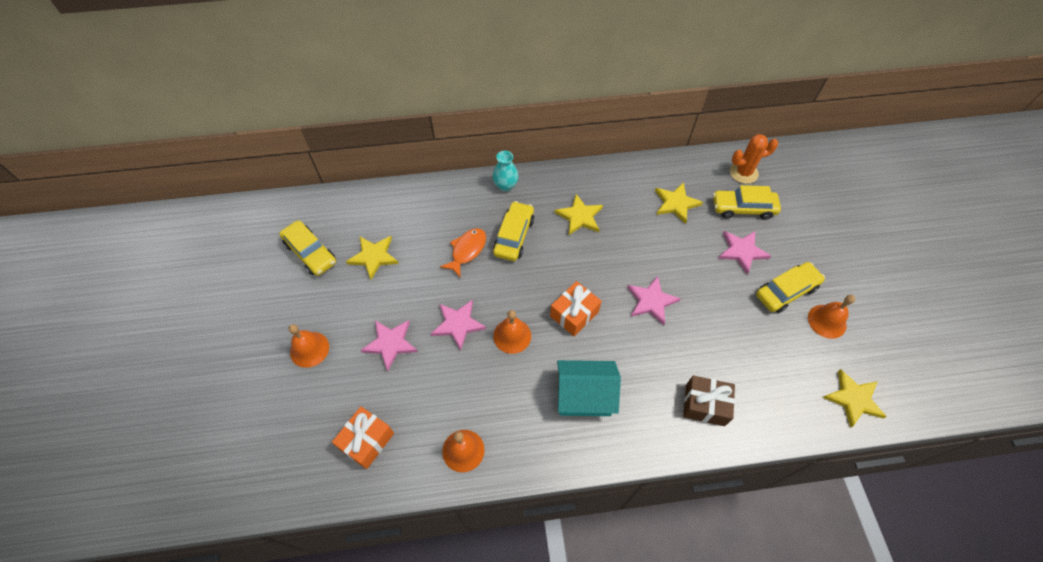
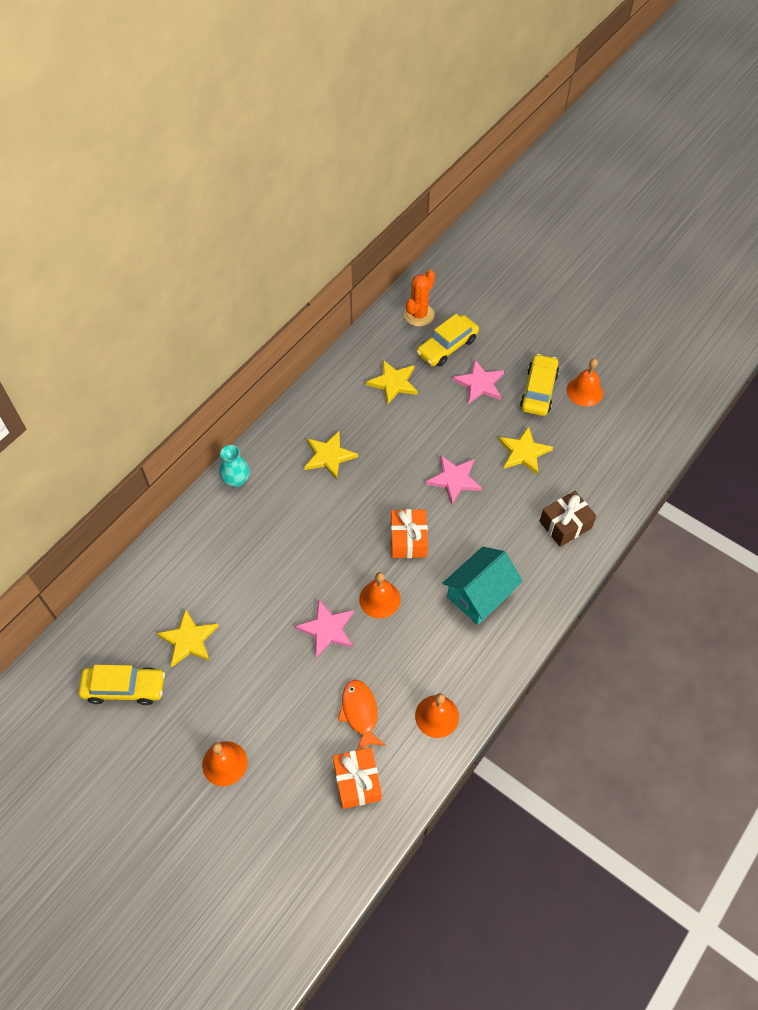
camera: 45 degrees left, 0 degrees up
pink star [360,320,418,371] -> none
orange fish [440,228,486,277] -> orange fish moved to [338,680,386,750]
yellow car [493,201,534,261] -> none
yellow star [823,369,887,428] -> yellow star moved to [498,426,553,475]

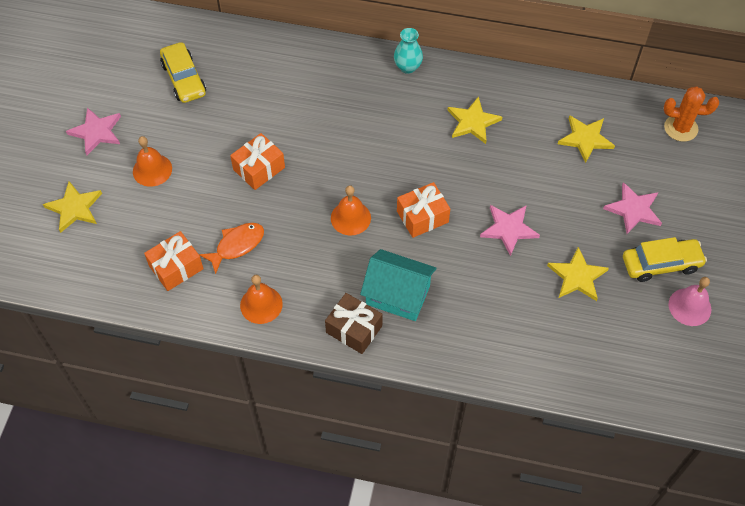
camera: 65 degrees right, 0 degrees up
yellow star [157,609,219,667] -> yellow star moved to [43,181,102,233]
pink star [295,600,354,657] -> pink star moved to [66,107,121,155]
yellow car [417,314,479,367] -> none
brown gift [540,491,596,547] -> brown gift moved to [325,293,383,354]
orange bell [567,358,603,406] -> pink bell [669,277,711,326]
none -> orange gift [230,133,285,190]

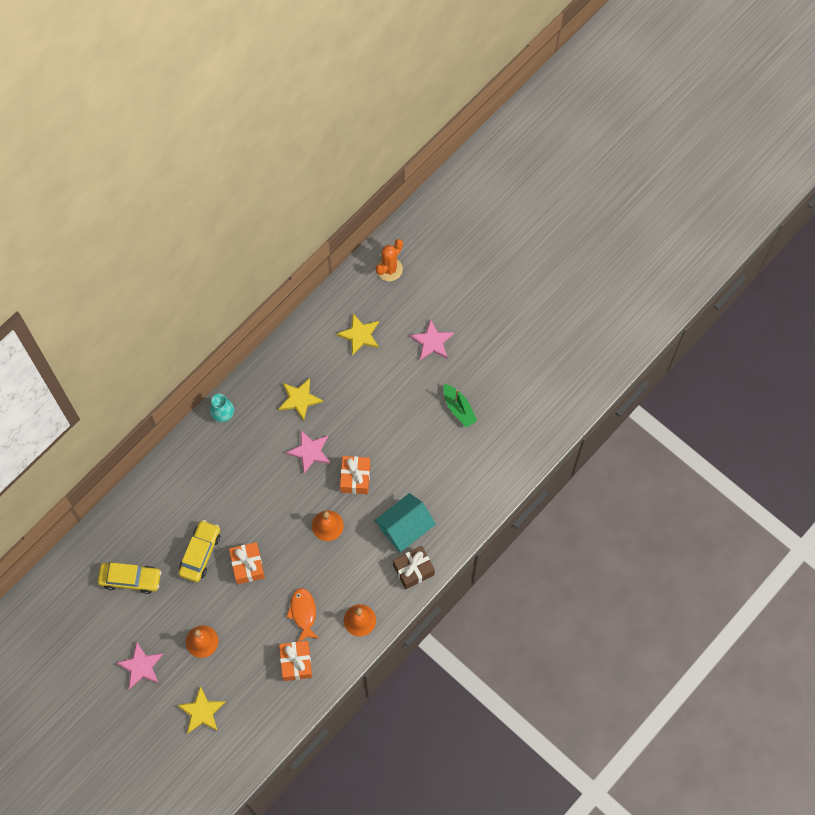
camera: 60 degrees left, 10 degrees up
pink star [480,205,540,256] -> pink star moved to [286,430,330,474]
yellow star [547,247,609,301] -> green boat [443,384,477,428]
yellow car [623,237,707,282] -> yellow car moved to [178,520,220,582]
pink bell [669,277,711,326] -> none

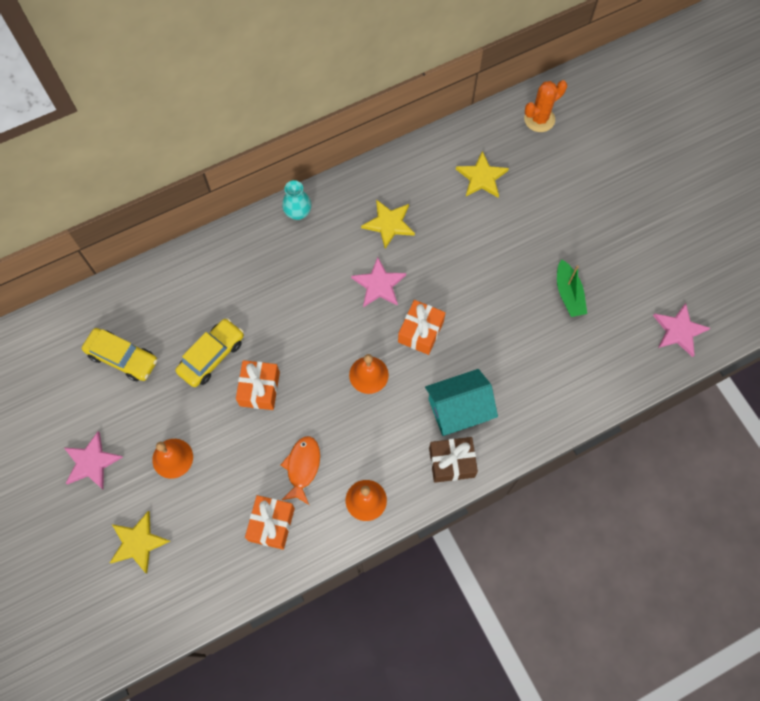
camera: 20 degrees right, 0 degrees up
pink star [410,319,454,360] -> pink star moved to [653,303,710,357]

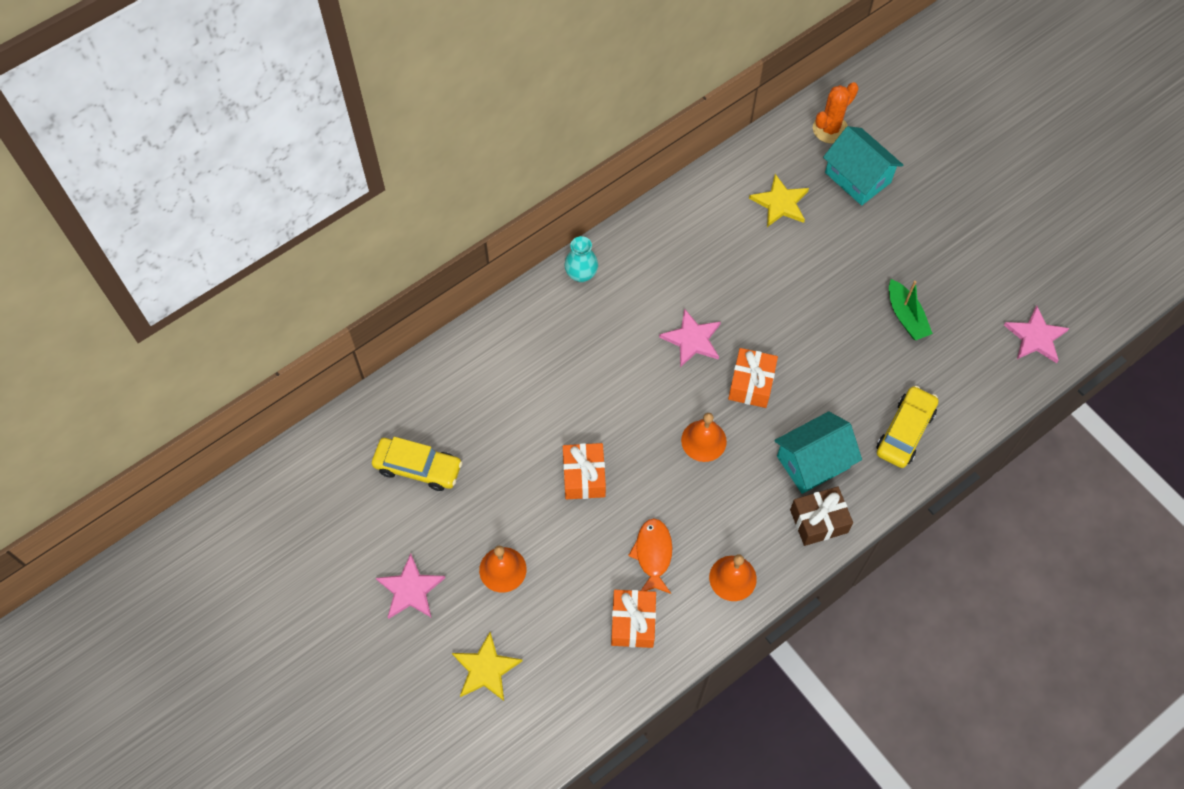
camera: 10 degrees left, 5 degrees down
yellow car [175,318,244,387] -> yellow car moved to [876,386,939,468]
yellow star [361,199,415,249] -> none
none -> turquoise house [823,126,903,206]

